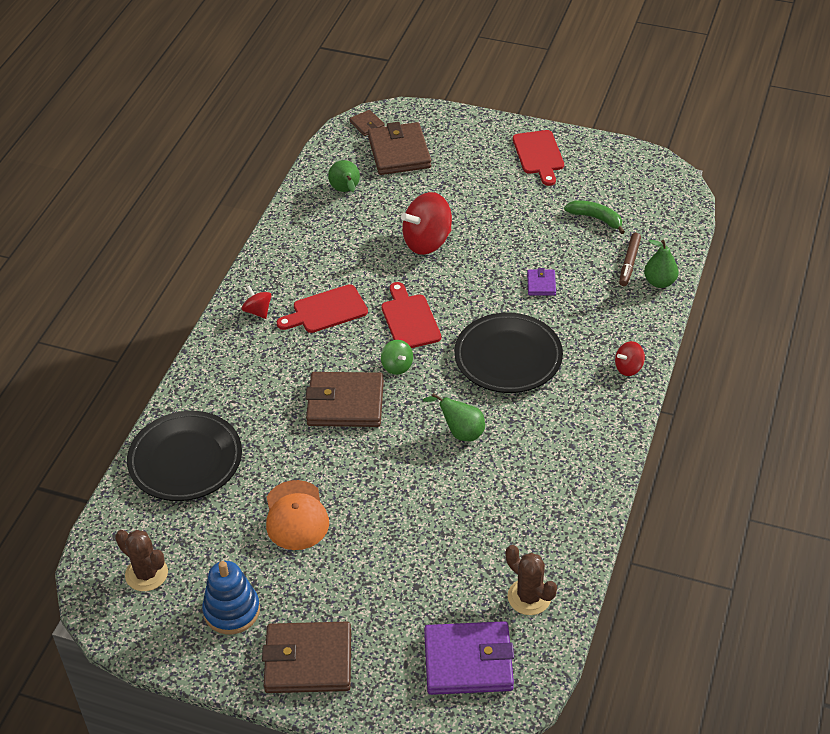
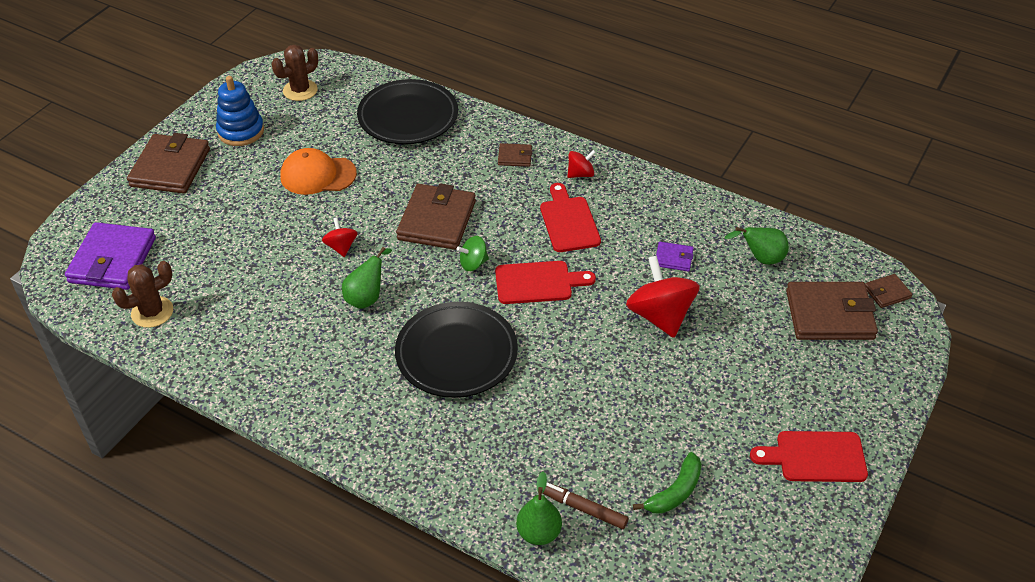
camera: 100 degrees right, 0 degrees up
purple wallet [527,268,556,295] -> purple wallet moved to [656,242,694,272]
red spinning top [615,341,645,376] -> red spinning top moved to [322,217,358,257]
none -> brown wallet [498,143,532,167]

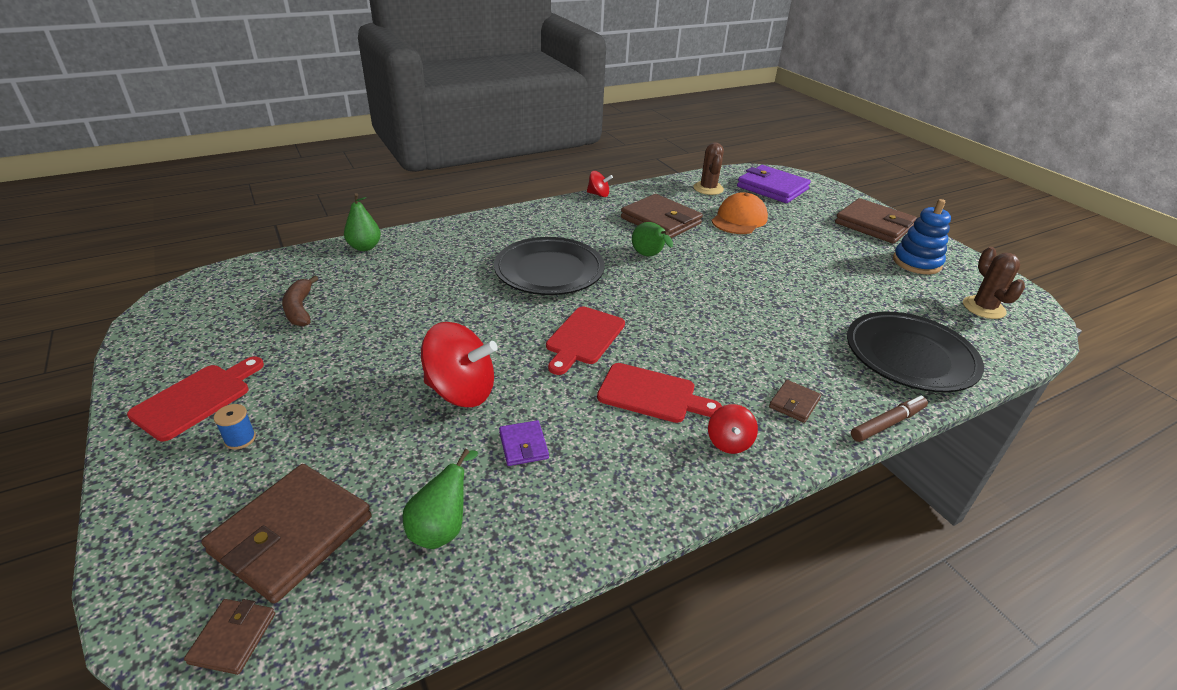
camera: 120 degrees right, 10 degrees down
orange cap [280,148,357,195] -> orange cap moved to [712,192,768,234]
red spinning top [322,217,358,257] -> red spinning top moved to [587,171,613,197]
brown wallet [396,183,476,250] -> brown wallet moved to [621,194,703,238]
green spinning top [457,236,489,271] -> none
brown marker [543,482,628,529] -> brown marker moved to [851,396,928,442]
green banana [633,452,702,514] -> brown banana [282,276,319,327]
purple wallet [656,242,694,272] -> purple wallet turned 60 degrees counterclockwise [499,420,549,466]
none -> blue spool [214,404,256,450]

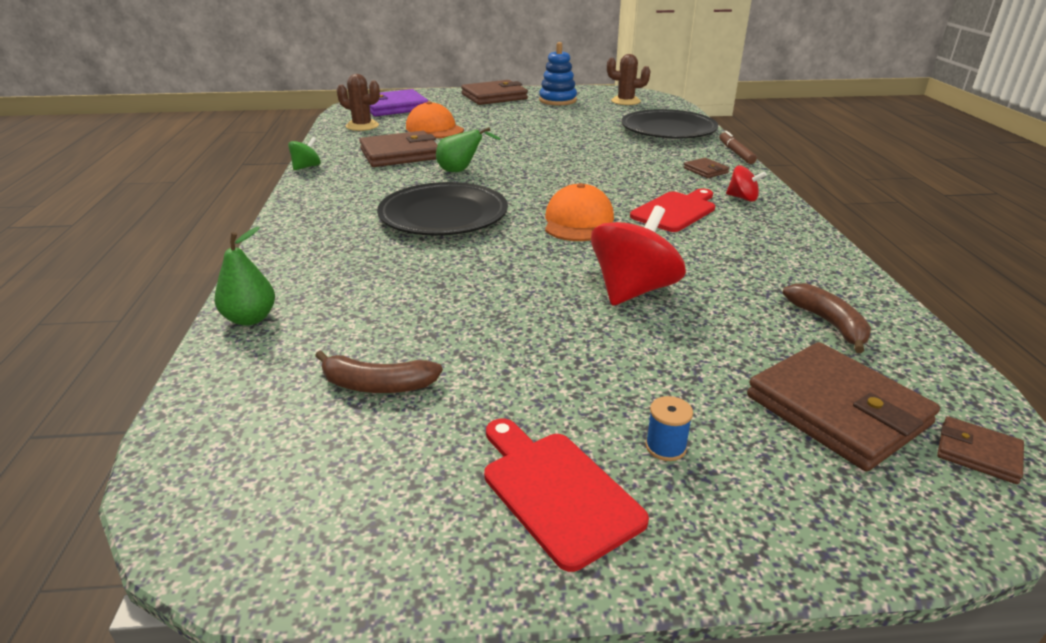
camera: 65 degrees left, 5 degrees down
green pear [402,449,478,549] -> brown banana [782,283,871,353]
purple wallet [499,420,549,466] -> none
red cutting board [546,306,625,375] -> orange cap [545,183,614,241]
red spinning top [587,171,613,197] -> green spinning top [288,137,321,170]

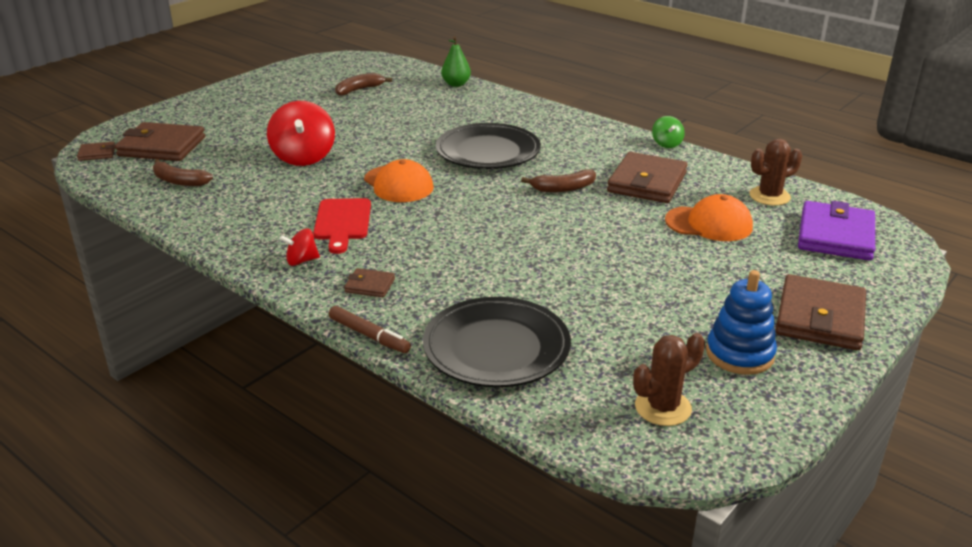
camera: 135 degrees right, 0 degrees up
green pear [436,127,501,172] -> brown banana [521,169,596,192]
red cutting board [484,418,649,572] -> none
blue spool [646,396,693,461] -> none

